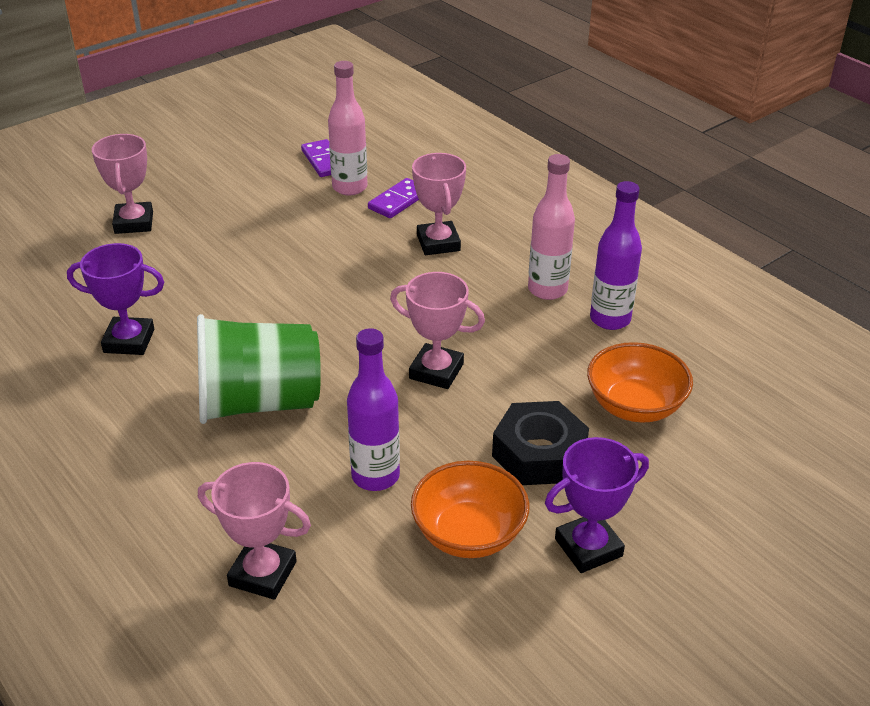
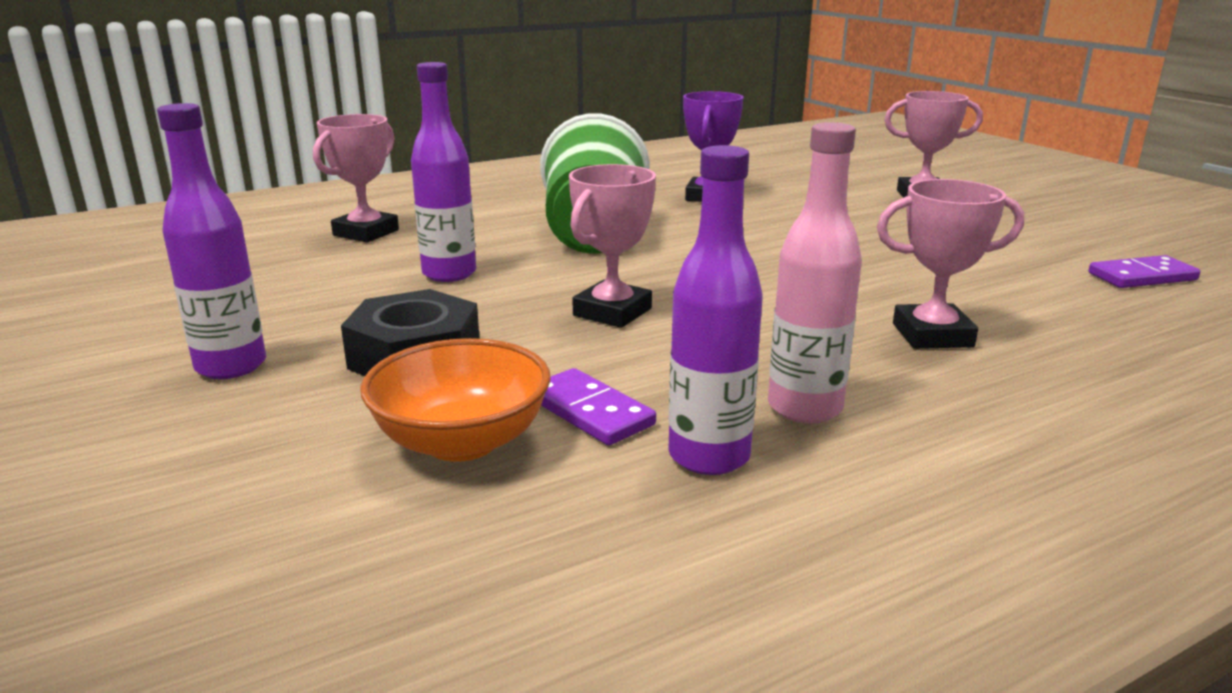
camera: 100 degrees right, 15 degrees down
pink bottle [328,61,368,195] -> none
purple domino [368,178,419,218] -> purple domino moved to [541,368,656,445]
orange bowl [411,461,530,558] -> none
purple trophy [545,437,649,573] -> purple bottle [157,103,266,379]

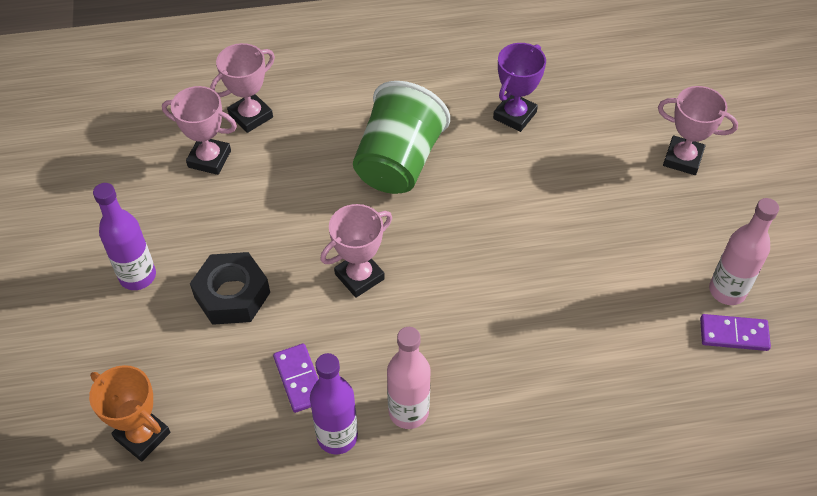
camera: 20 degrees right, 30 degrees up
orange bowl [360,338,551,462] -> none
purple bottle [411,62,476,282] -> none
pink trophy [877,179,1024,349] -> pink trophy moved to [162,86,237,175]
none -> orange trophy [89,365,171,461]
none -> pink bottle [709,198,779,305]

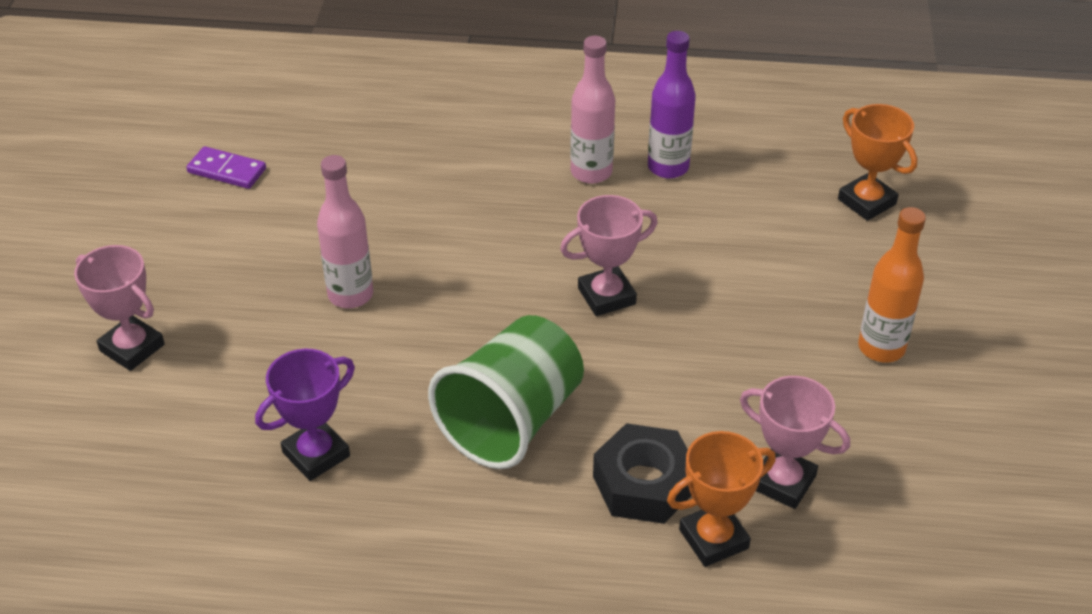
camera: 165 degrees left, 10 degrees down
purple bottle [93,183,156,290] -> orange bottle [858,207,926,363]
black nut [190,252,270,325] -> black nut moved to [593,423,692,524]
pink trophy [210,43,275,133] -> orange trophy [667,431,776,567]
purple domino [273,343,319,413] -> none
pink bottle [709,198,779,305] -> pink bottle moved to [317,155,373,308]

